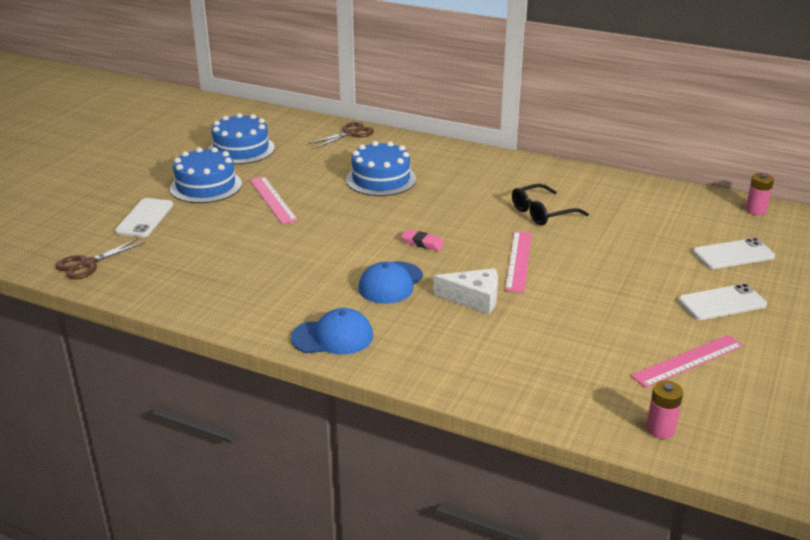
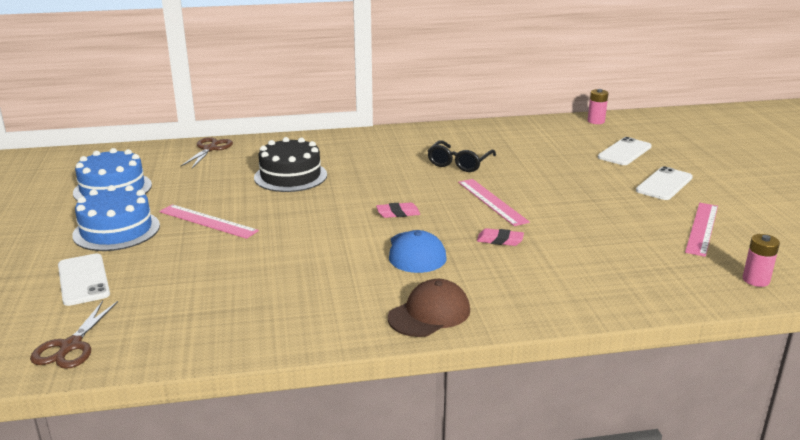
camera: 35 degrees left, 5 degrees down
blue cap [291,308,373,355] -> brown cap [388,279,470,337]
blue cake [346,141,416,196] -> black cake [254,137,327,192]
white cheese [433,268,498,314] -> pink eraser [477,228,524,246]

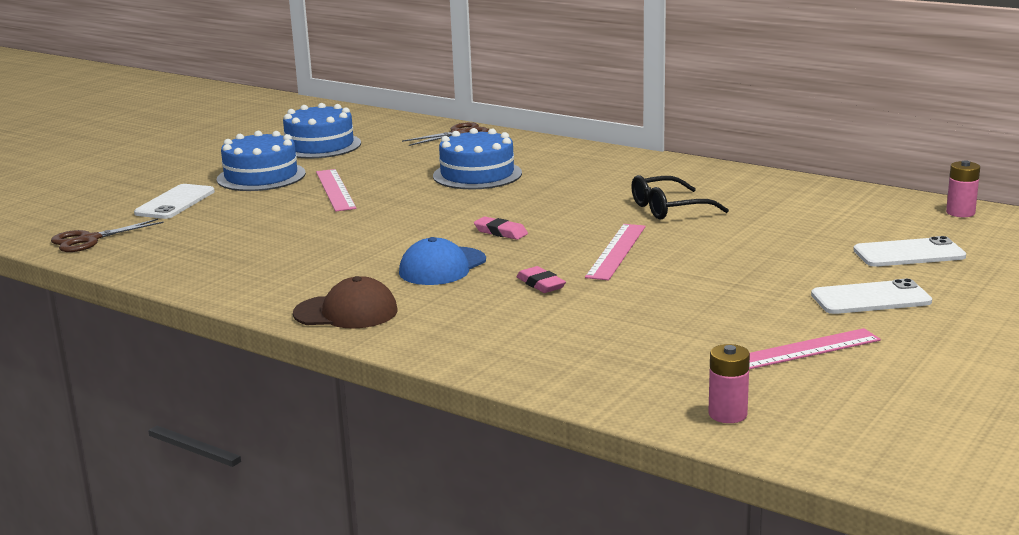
camera: 45 degrees right, 5 degrees down
black cake [254,137,327,192] -> blue cake [433,128,522,189]

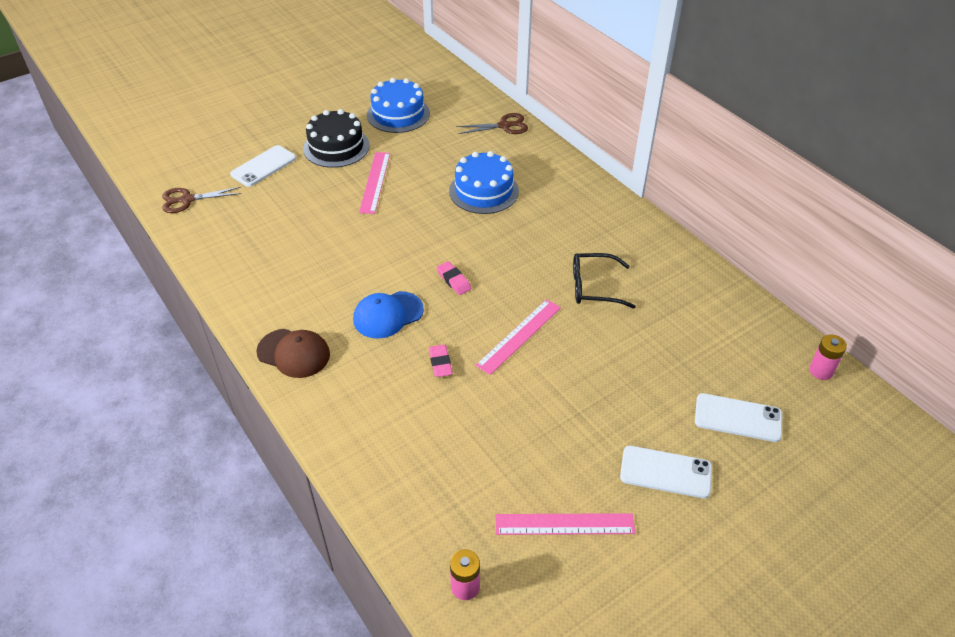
camera: 20 degrees right, 25 degrees up
blue cake [217,131,306,191] -> black cake [303,109,370,168]

